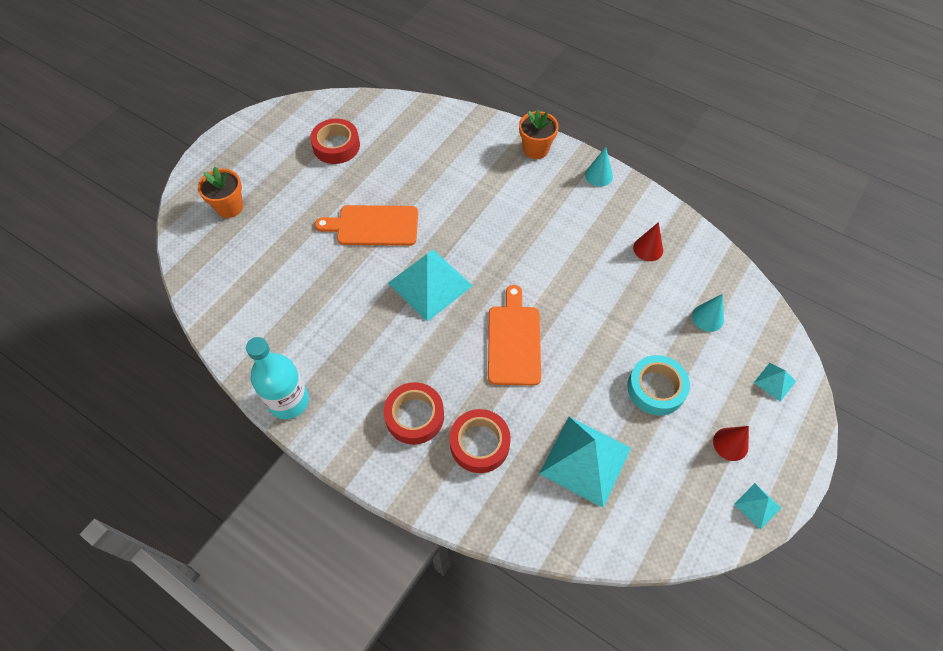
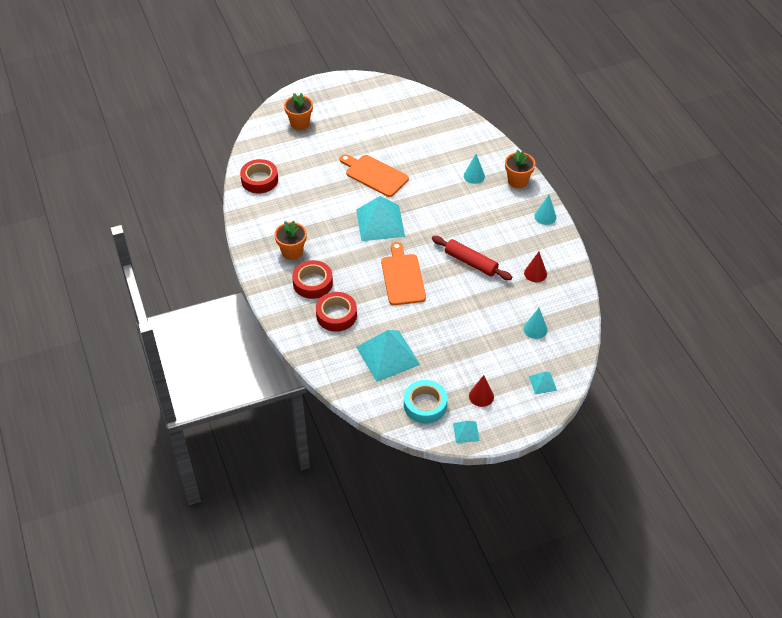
camera: 35 degrees right, 10 degrees down
turquoise bottle [246,337,309,419] -> none
red tape [310,118,360,164] -> red tape moved to [240,159,278,194]
orange cutting board [488,285,541,386] -> orange cutting board turned 45 degrees counterclockwise [381,242,426,305]
turquoise tape [627,355,690,416] -> turquoise tape moved to [404,380,447,423]
none -> orange flower pot [274,221,307,260]
none -> red rolling pin [432,236,512,280]
none -> turquoise cone [464,154,485,184]

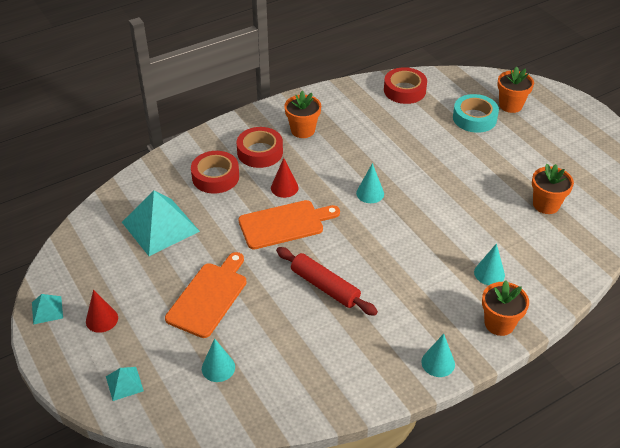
camera: 80 degrees right, 5 degrees down
orange cutting board [340,154,409,197] -> orange cutting board moved to [165,252,247,338]
turquoise pyramid [356,196,405,241] -> turquoise cone [356,163,384,203]
turquoise tape [404,380,447,423] -> turquoise tape moved to [453,94,499,133]
red rolling pin [432,236,512,280] -> red rolling pin turned 75 degrees counterclockwise [276,247,378,316]
red cone [524,252,547,282] -> red cone moved to [271,158,299,198]
none -> orange flower pot [532,164,574,214]

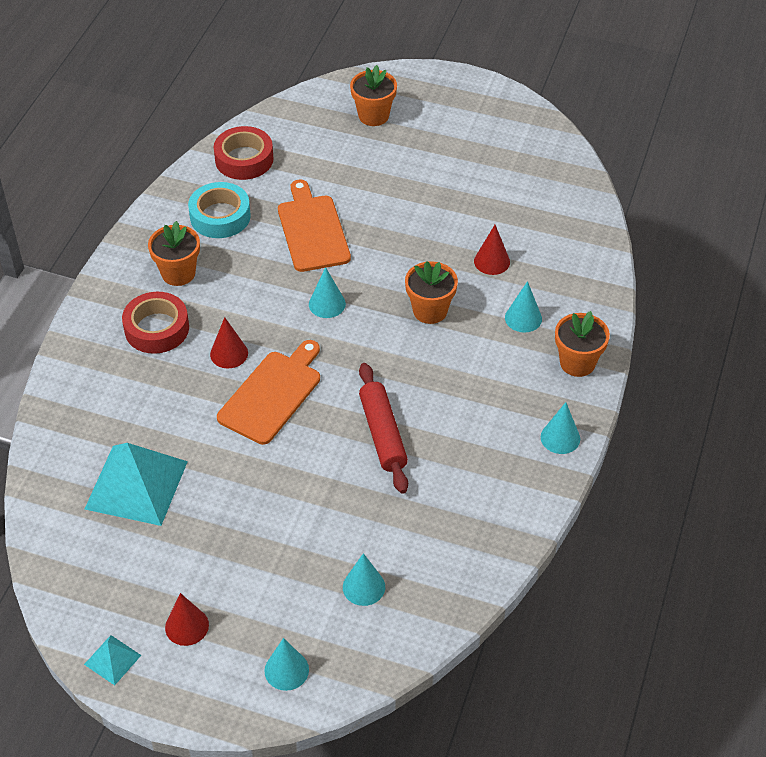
camera: 40 degrees left, 5 degrees up
turquoise pyramid [106,367,144,401] -> turquoise cone [264,638,309,691]
orange cutting board [165,252,247,338] -> orange cutting board moved to [278,180,351,272]
red tape [191,151,239,194] -> none
red rolling pin [276,247,378,316] -> red rolling pin turned 75 degrees clockwise [359,363,408,494]
turquoise tape [453,94,499,133] -> turquoise tape moved to [188,182,251,238]
orange flower pot [532,164,574,214] -> orange flower pot moved to [405,261,458,324]
none -> red cone [474,225,510,275]

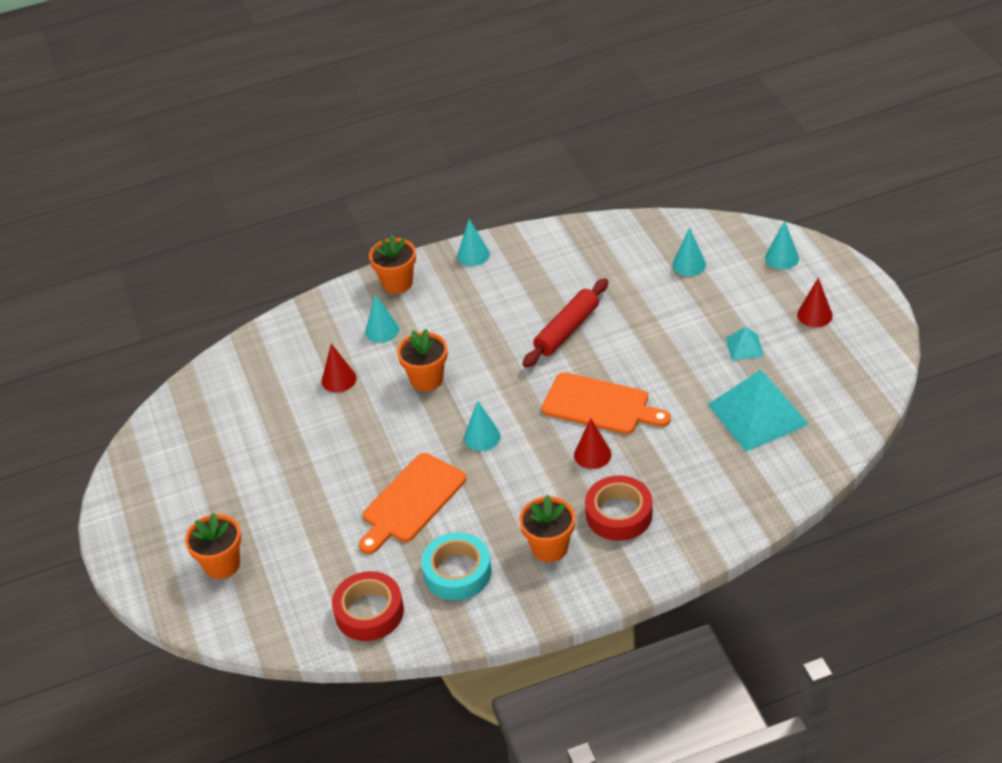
camera: 125 degrees left, 5 degrees down
turquoise pyramid [84,635,141,685] -> turquoise pyramid moved to [726,327,764,361]
orange cutting board [217,340,320,445] -> orange cutting board turned 150 degrees counterclockwise [541,372,671,434]

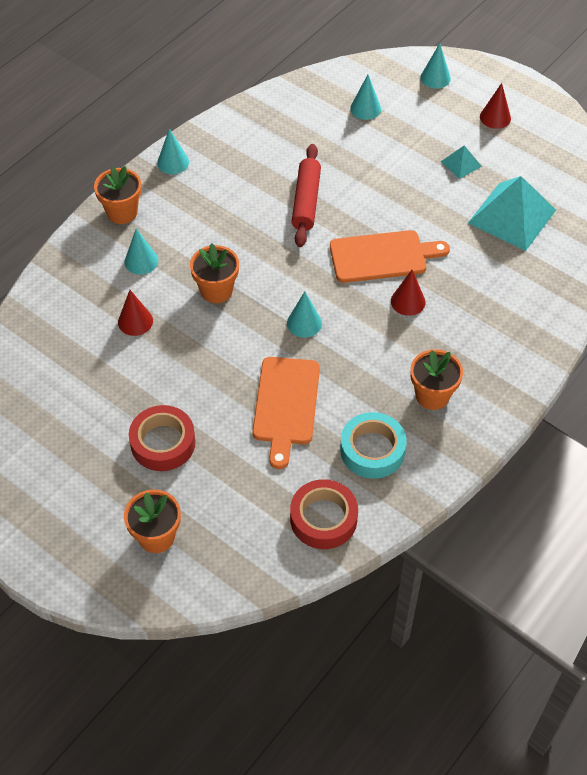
camera: 35 degrees left, 10 degrees up
red tape [585,475,653,541] -> red tape moved to [129,405,196,471]

